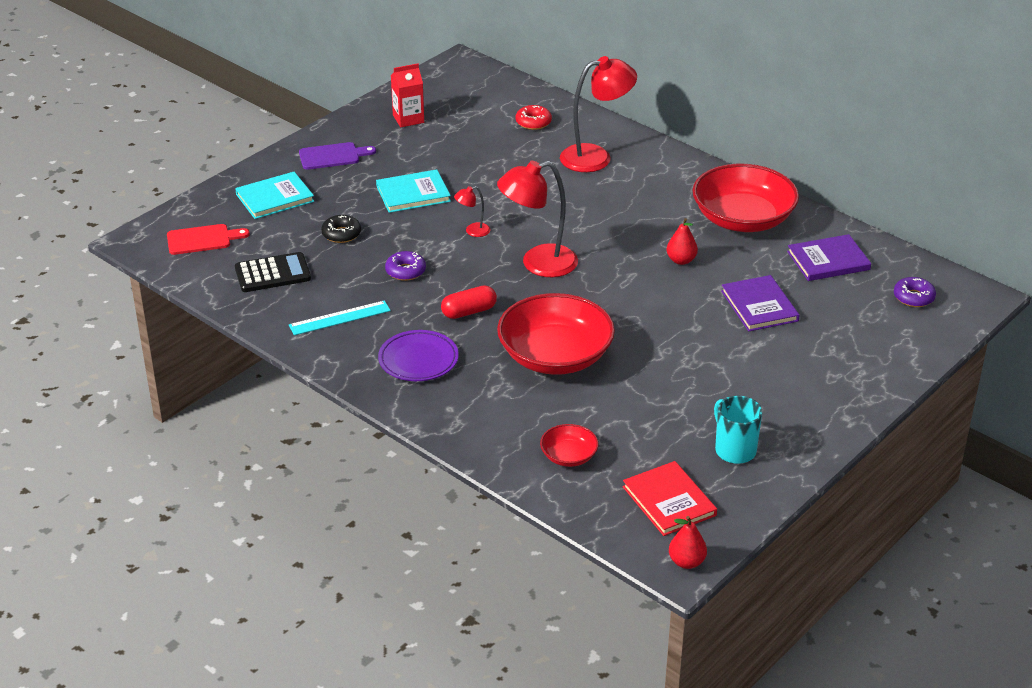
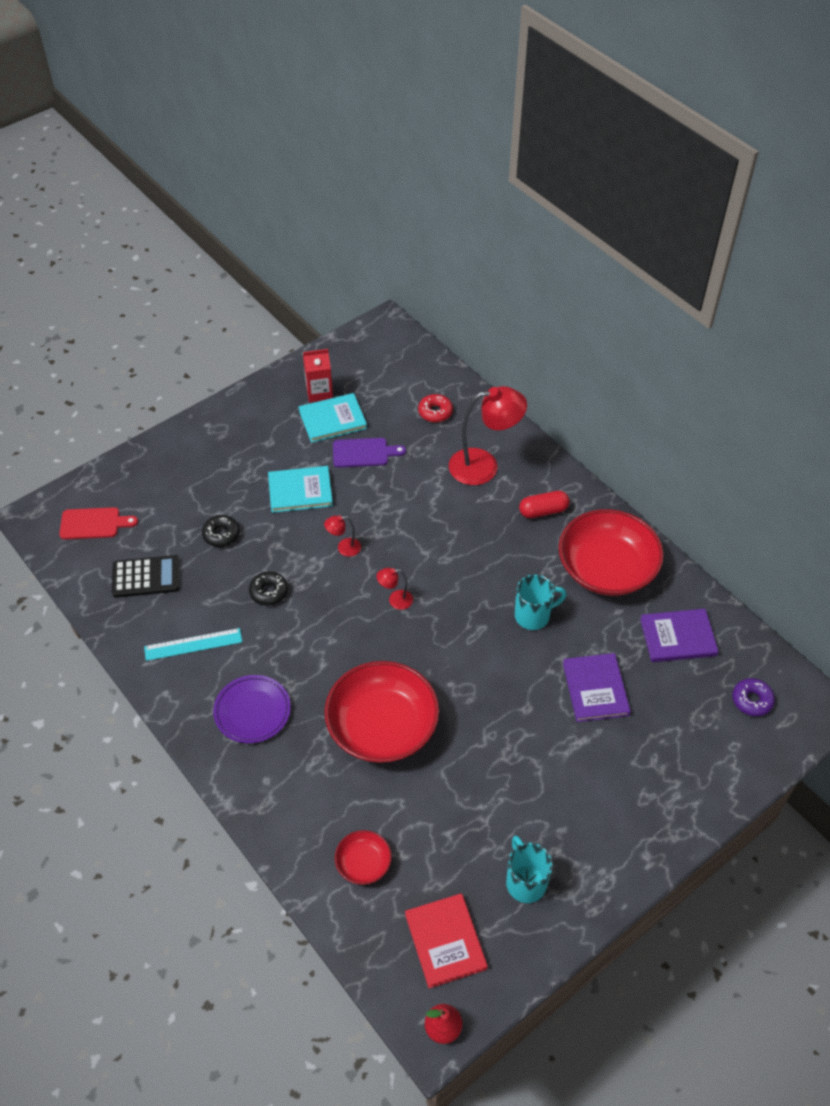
camera: 10 degrees right, 15 degrees up
turquoise book [235,172,314,219] -> turquoise book moved to [299,393,367,443]
purple cutting board [299,142,376,170] -> purple cutting board moved to [333,438,406,468]
purple donut [385,251,426,281] -> black donut [249,571,288,606]
red capsule [441,285,497,319] -> red capsule moved to [519,491,570,518]
red lamp [497,161,578,277] -> red lamp [377,568,413,610], size x0.45
red pear [666,218,698,265] -> turquoise mug [515,574,567,630]

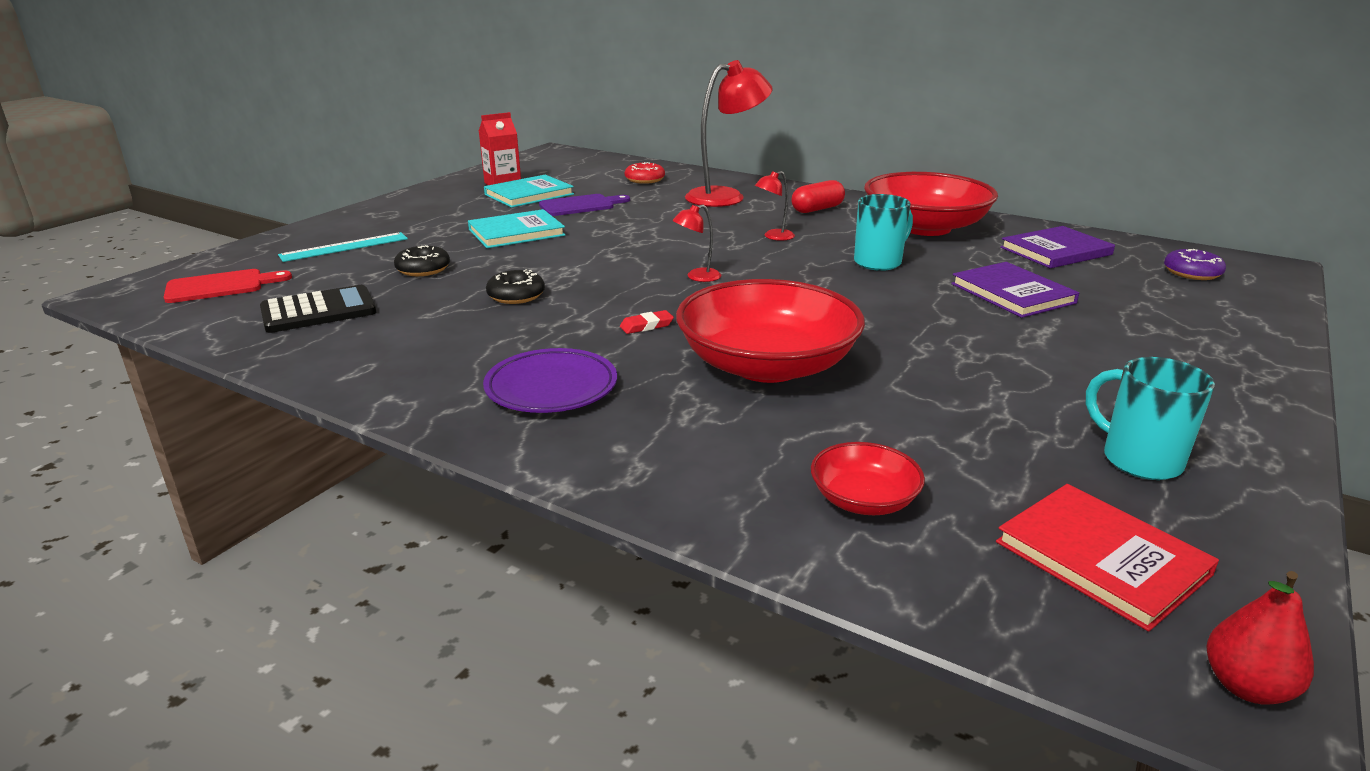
camera: 20 degrees left, 25 degrees down
turquoise ruler [144,628,242,661] -> turquoise ruler moved to [278,232,408,262]
red lamp [324,516,361,557] -> red lamp moved to [755,171,795,241]
none -> red eraser [620,310,674,334]

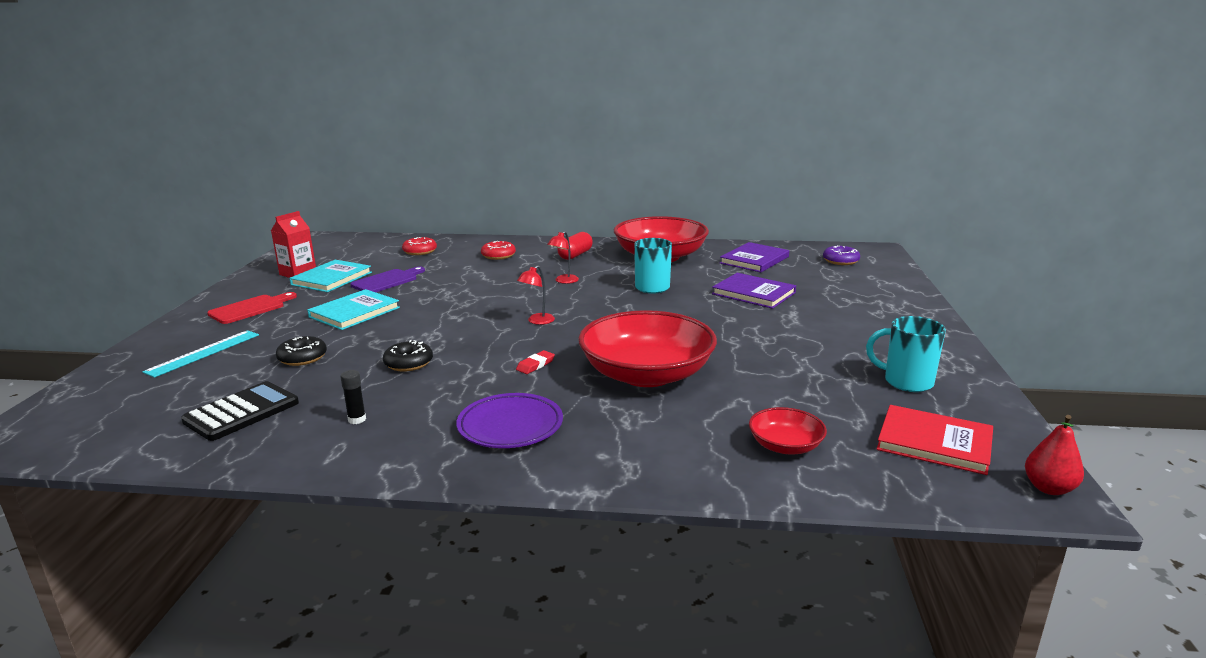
camera: 25 degrees left, 5 degrees down
red cutting board [164,269,292,303] -> red cutting board moved to [207,292,297,324]
red lamp [685,60,773,207] -> red donut [481,241,516,260]
none -> black glue stick [340,370,366,424]

